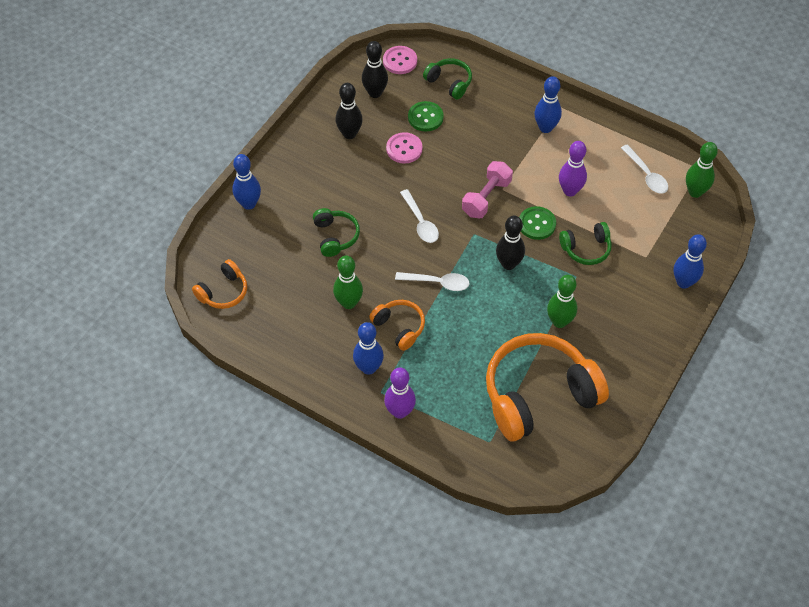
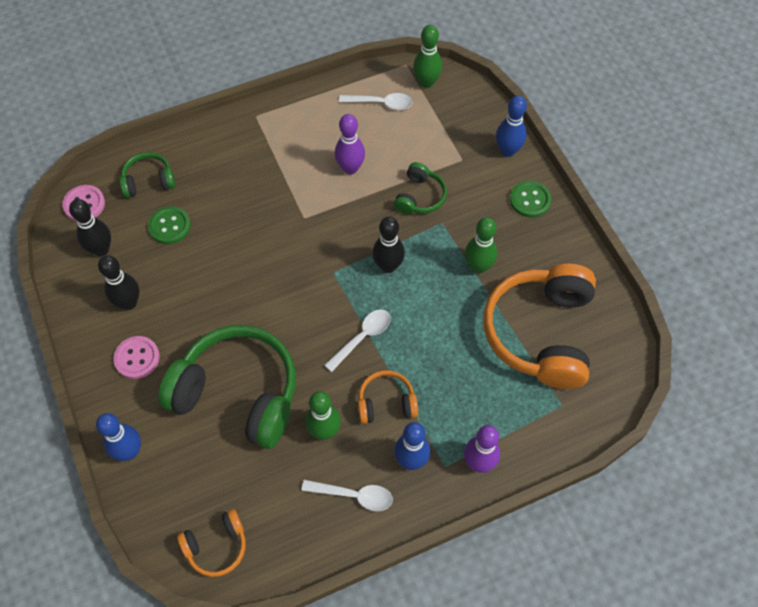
camera: 55 degrees left, 5 degrees up
orange headphones [192,259,247,309] -> orange headphones turned 75 degrees clockwise [177,509,246,577]
green headphones [313,208,360,257] -> green headphones [158,325,296,449], size x2.11
pink button [386,132,423,164] -> pink button moved to [113,336,160,379]
white spoon [400,189,439,243] -> white spoon moved to [301,480,393,511]
pink dumbbell [462,161,513,218] -> none
green button [519,206,556,240] -> green button moved to [510,181,551,218]
blue bowling pin [534,76,562,133] -> none

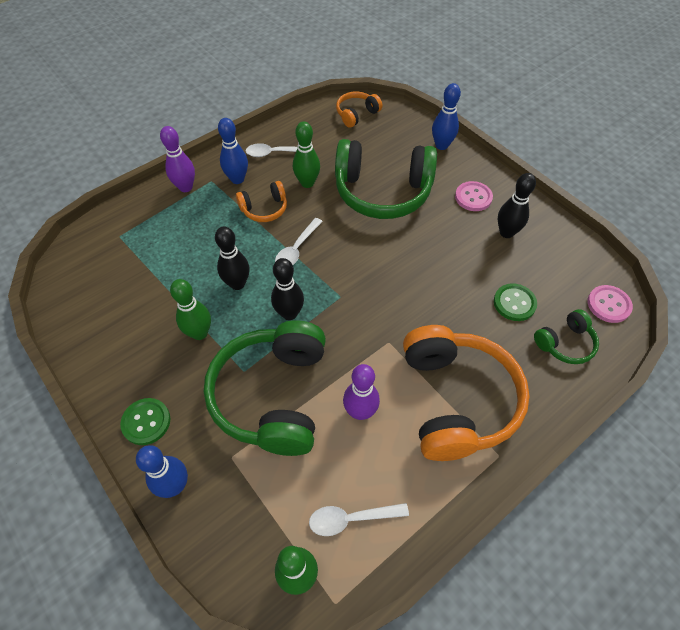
camera: 165 degrees right, 5 degrees down
black bowling pin [69,199,111,256] -> black bowling pin moved to [215,227,250,290]
green headphones [394,162,447,214] -> green headphones [204,320,326,456], size x2.11
orange headphones [483,264,596,389] -> orange headphones moved to [403,325,530,461]

